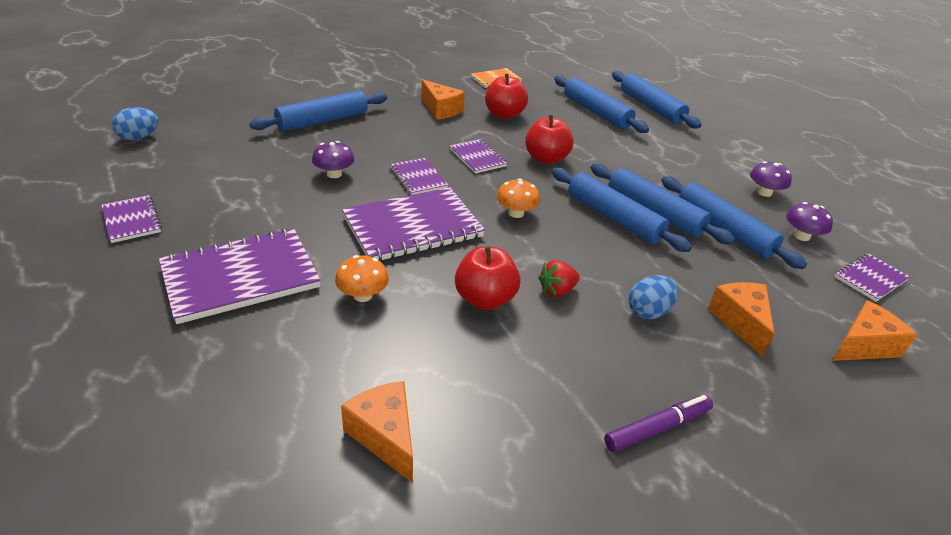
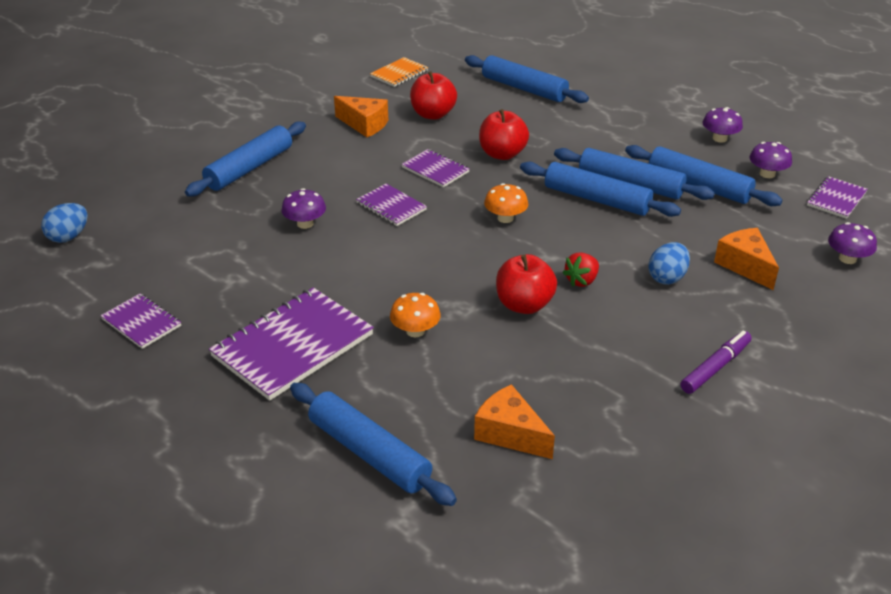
camera: 15 degrees left, 0 degrees up
purple notebook [342,187,485,262] -> none
blue rolling pin [612,71,701,128] -> blue rolling pin moved to [290,383,457,506]
orange cheese [833,300,917,361] -> purple mushroom [828,222,877,264]

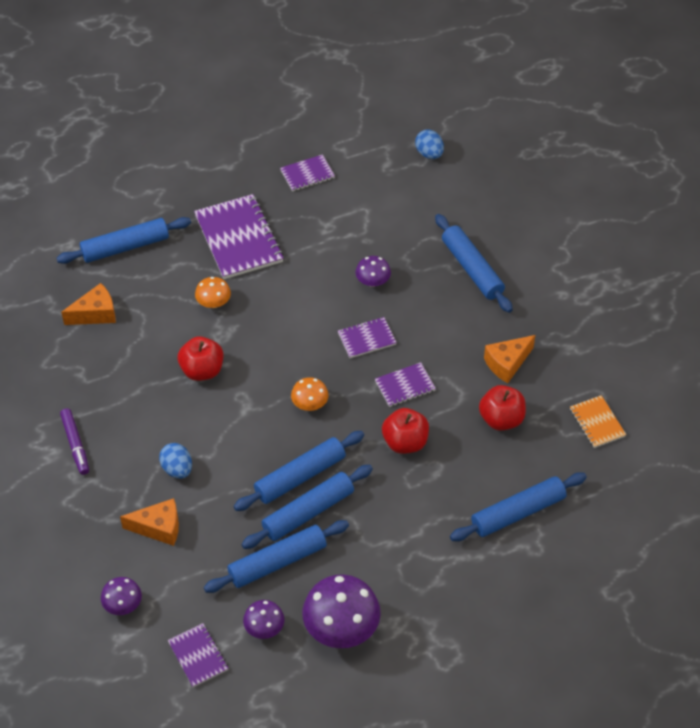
camera: 115 degrees right, 15 degrees up
red strawberry [563,252,599,287] -> none
purple mushroom [703,107,743,143] -> purple mushroom [302,574,381,648], size x1.88

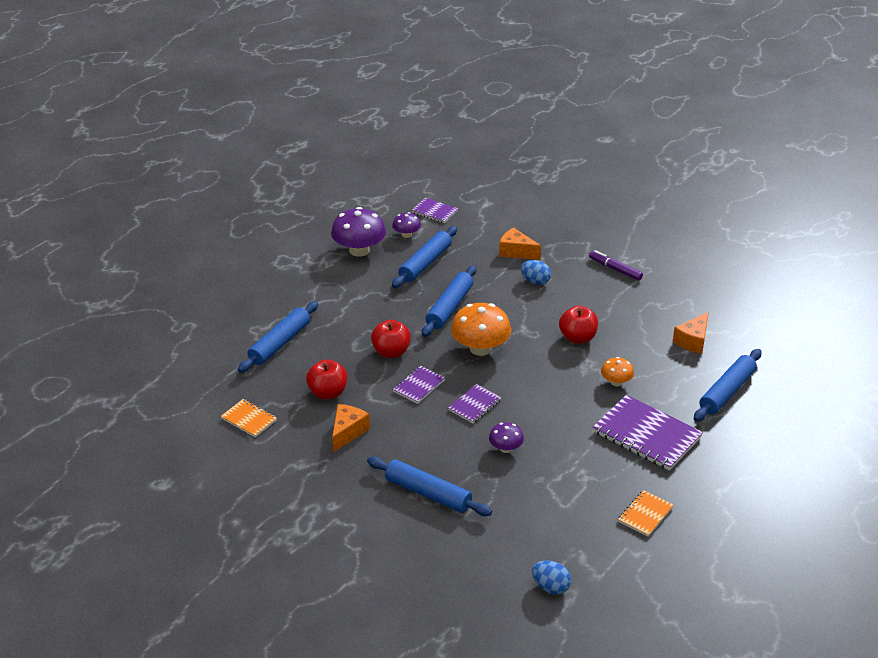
camera: 150 degrees right, 15 degrees down
purple mushroom [101,577,142,615] -> none
orange cheese [120,498,179,546] -> orange cheese turned 60 degrees clockwise [499,227,541,260]
blue rolling pin [241,465,373,549] -> none
purple notebook [280,154,335,191] -> orange notebook [618,490,673,537]
orange mushroom [291,377,329,411] -> orange mushroom [451,303,511,356], size x1.88

